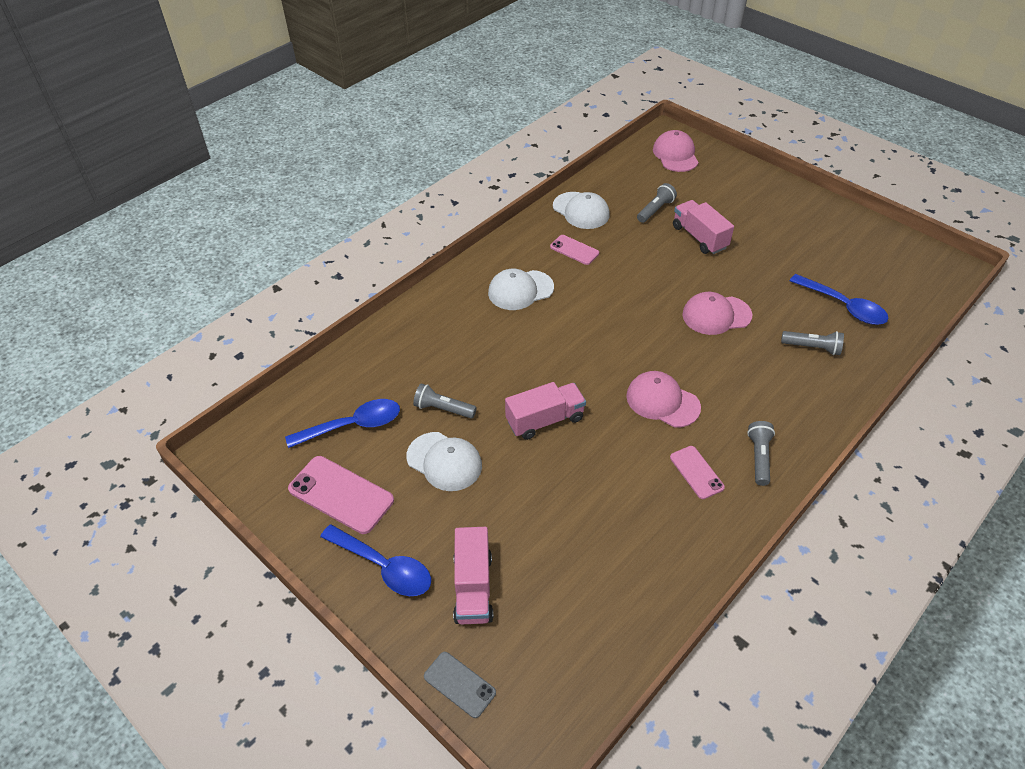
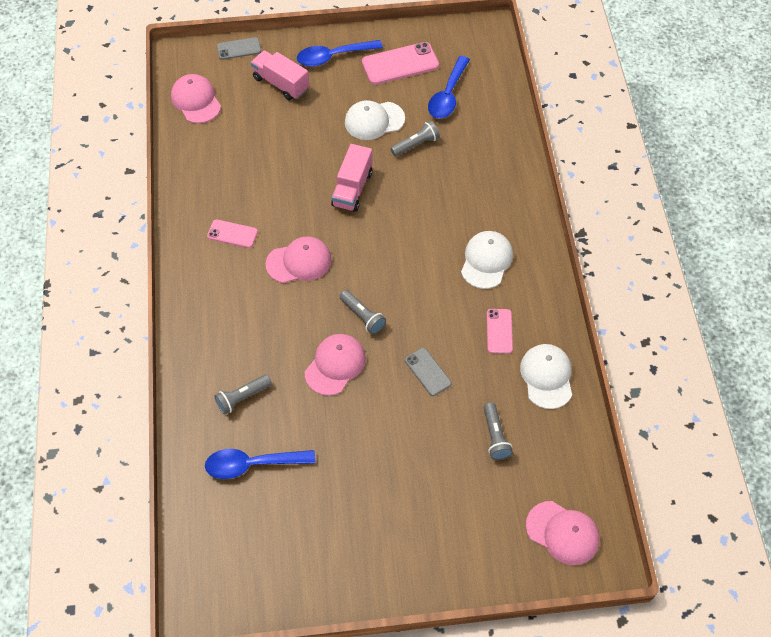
camera: 130 degrees right, 10 degrees up
pink phone [550,235,599,265] -> pink phone turned 75 degrees counterclockwise [487,309,513,354]
white cap [553,192,610,229] -> white cap turned 90 degrees clockwise [520,344,572,409]
pink truck [673,200,734,254] -> none
grey flashlight [747,421,775,486] -> grey flashlight moved to [339,290,386,335]
none -> pink cap [171,74,221,123]
none -> grey phone [405,348,452,396]

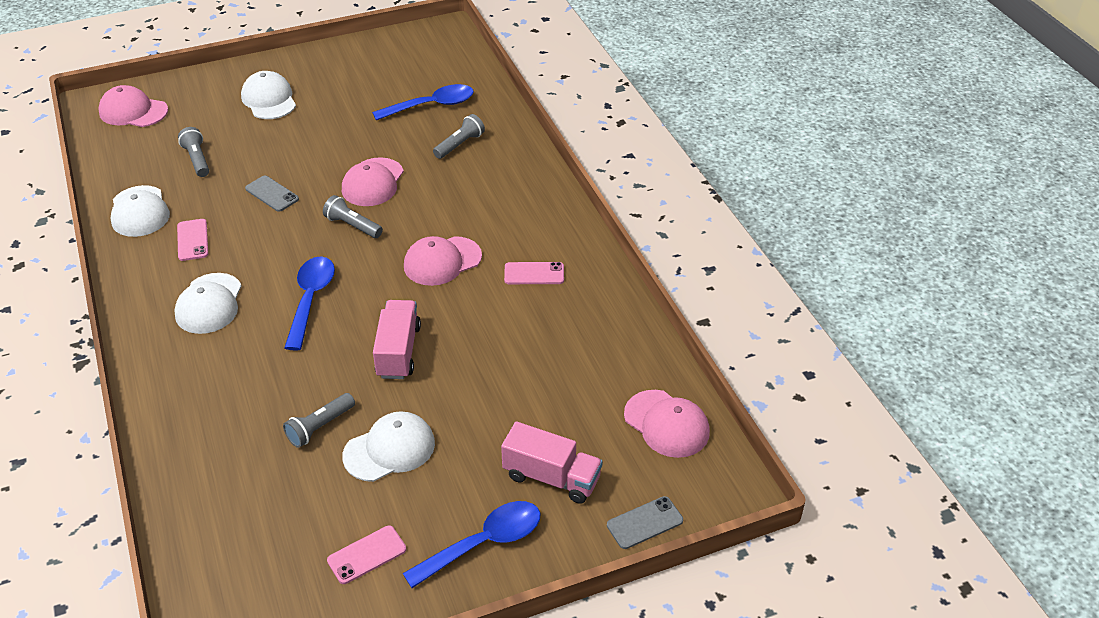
camera: 165 degrees right, 15 degrees down
pink phone [362,42,439,85] -> pink phone [327,526,406,584], size x0.59
blue spoon [428,56,470,119] -> blue spoon moved to [284,257,335,351]
none -> white cap [241,71,296,119]

